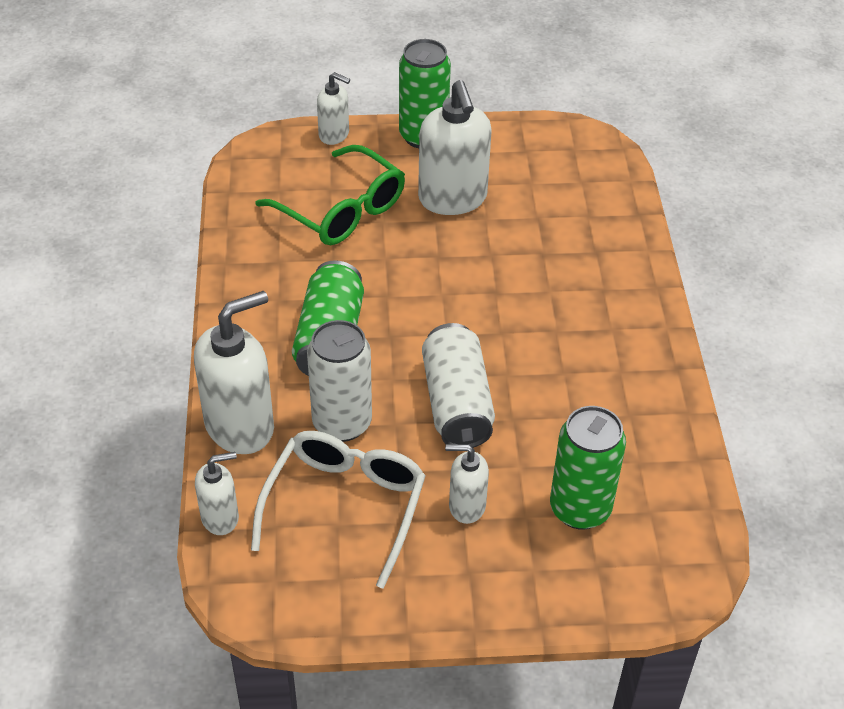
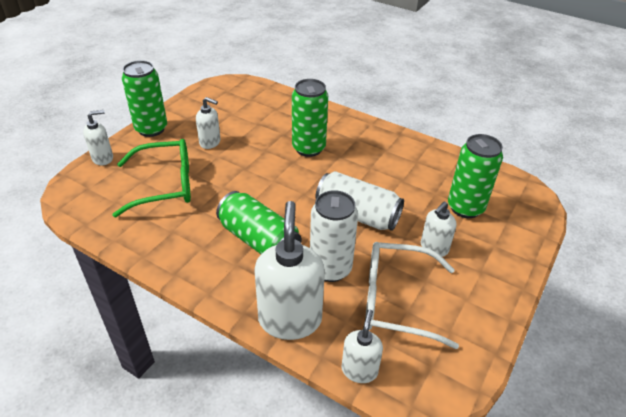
camera: 55 degrees left, 5 degrees down
white glasses [251,431,426,589] -> white glasses turned 45 degrees counterclockwise [365,242,459,349]
white soap dispenser [418,80,492,215] -> white soap dispenser [196,97,220,149], size x0.54
none -> green can [292,79,328,157]

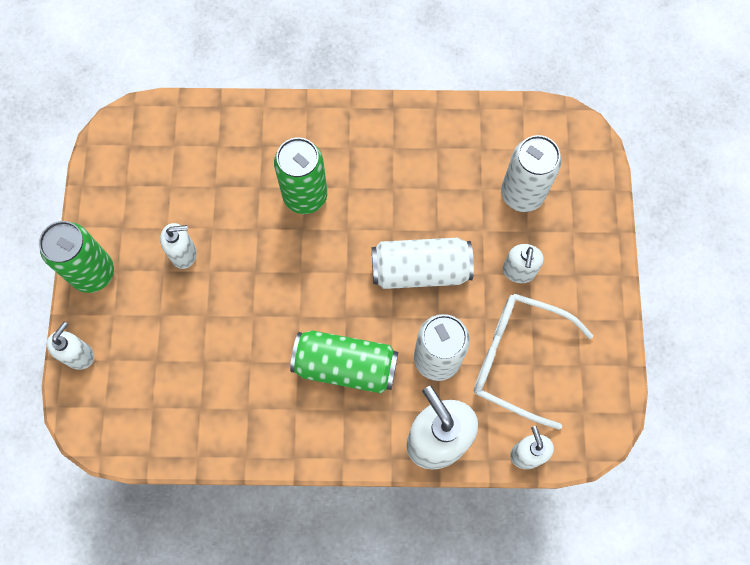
camera: 30 degrees left, 30 degrees up
green glasses [112,139,191,217] -> none
white glasses [365,242,459,349] -> white glasses turned 45 degrees clockwise [474,293,593,430]
green can [448,134,503,218] -> white can [501,135,561,212]

